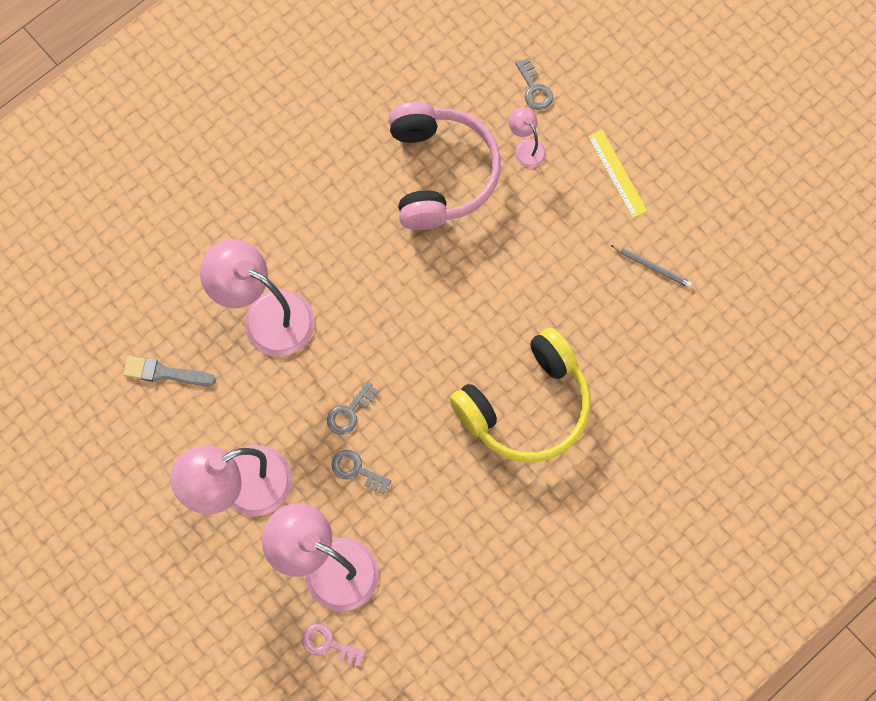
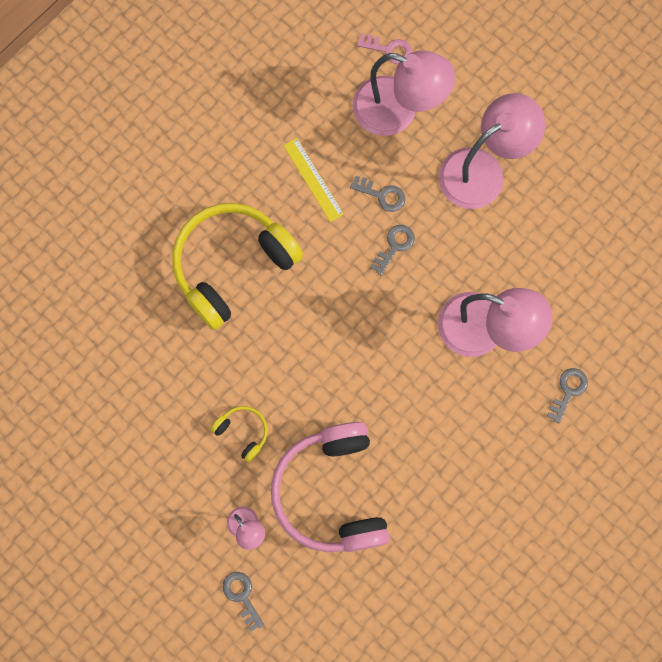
camera: 175 degrees right, 5 degrees up
grey brush [123,356,216,386] -> none
yellow ruler [588,130,647,218] -> yellow ruler moved to [283,138,344,222]
grey pencil [611,245,692,288] -> none
none -> yellow headphones [211,406,268,463]
none -> grey key [547,368,588,423]

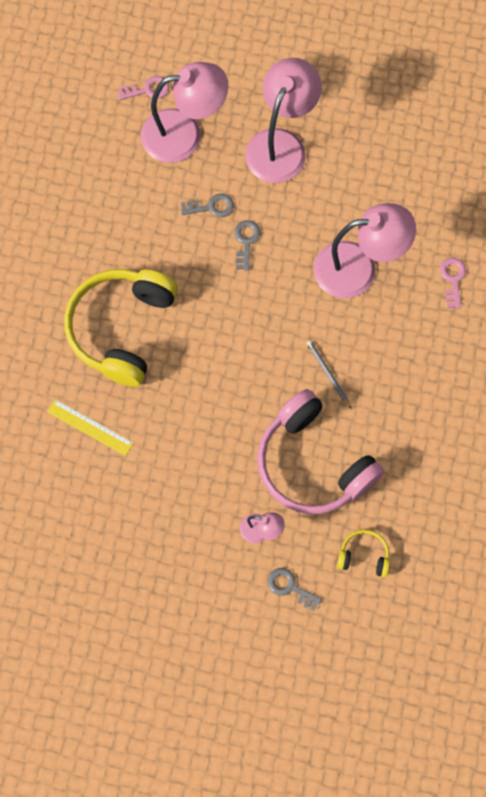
camera: 30 degrees left, 5 degrees down
yellow headphones [211,406,268,463] -> yellow headphones moved to [337,530,390,577]
yellow ruler [283,138,344,222] -> yellow ruler moved to [47,399,134,456]
grey key [547,368,588,423] -> pink key [440,258,466,309]
none -> grey pencil [306,340,351,409]

